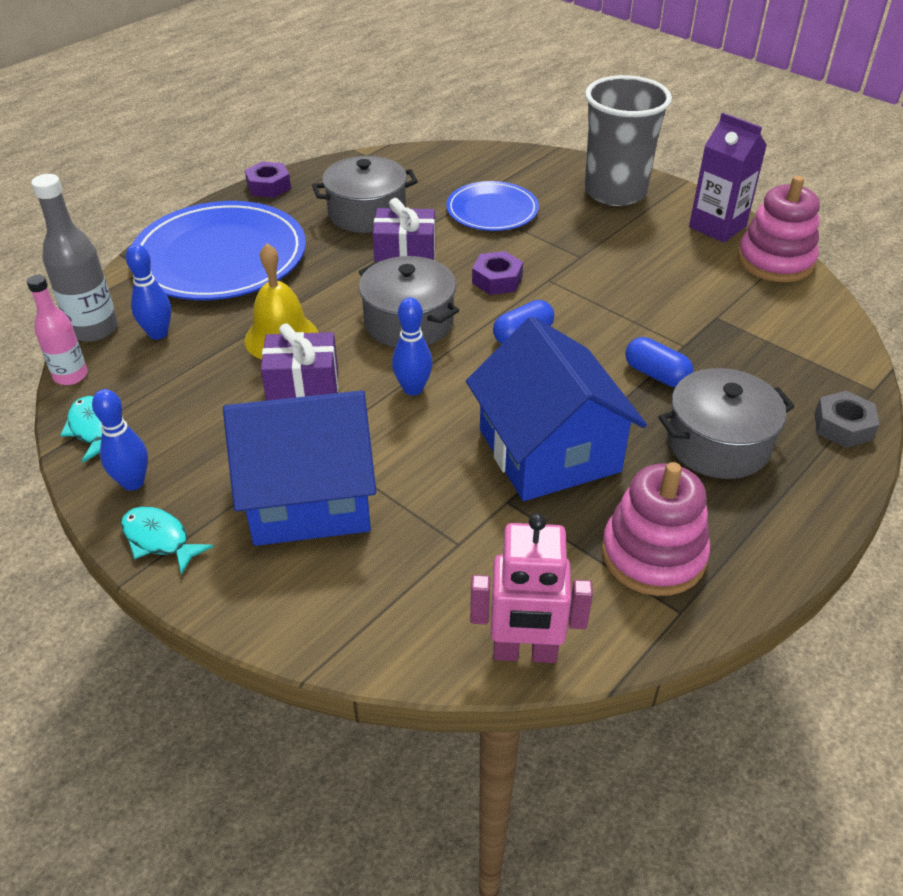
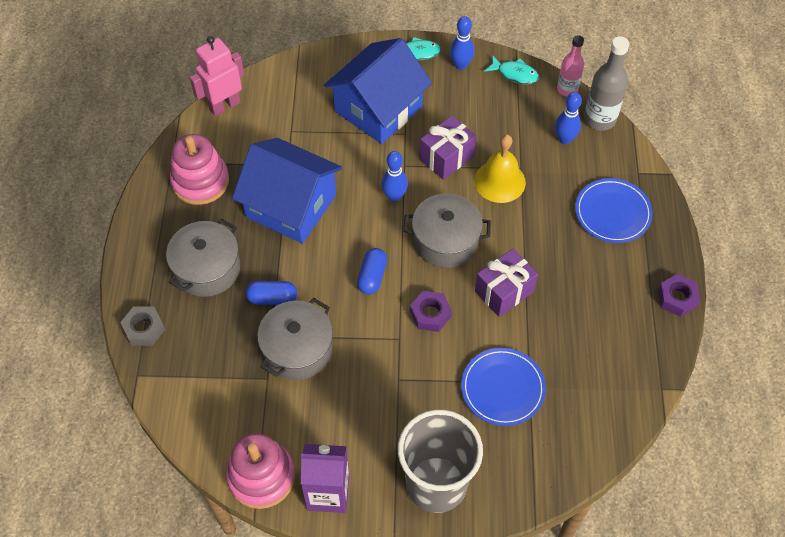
camera: 140 degrees right, 15 degrees up
blue plate [132,201,306,300] -> blue plate [575,178,653,243], size x0.57
grey pot [312,156,418,233] -> grey pot moved to [257,298,333,380]

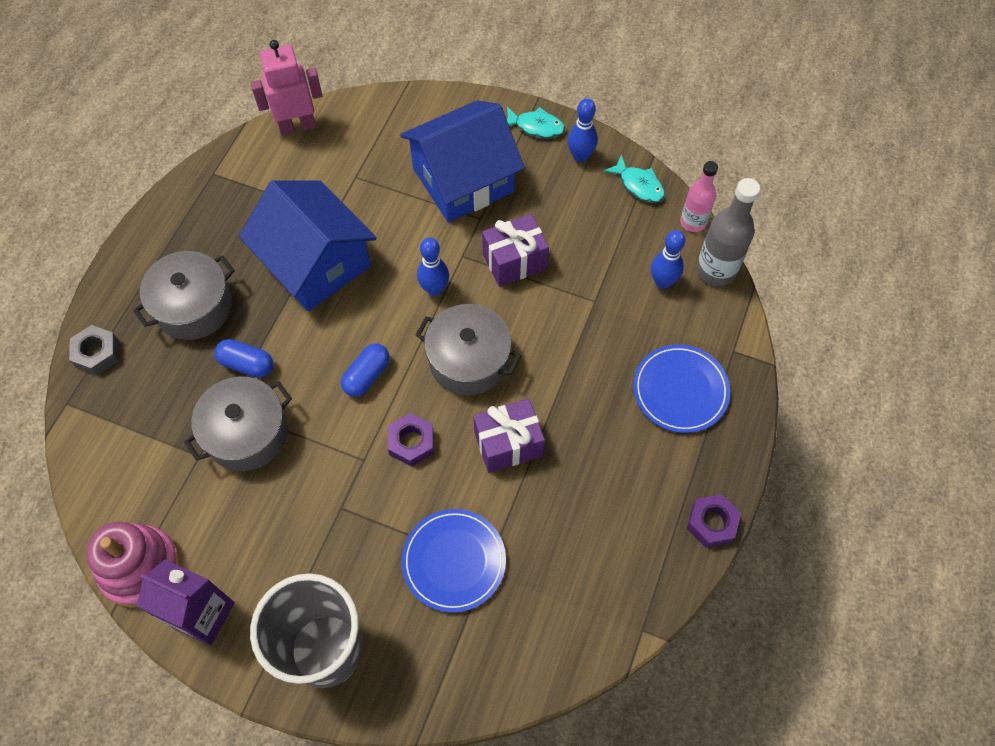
camera: 20 degrees right, 5 degrees up
pink stacking toy [170,134,229,205] -> none
yellow bell [474,134,526,203] -> none

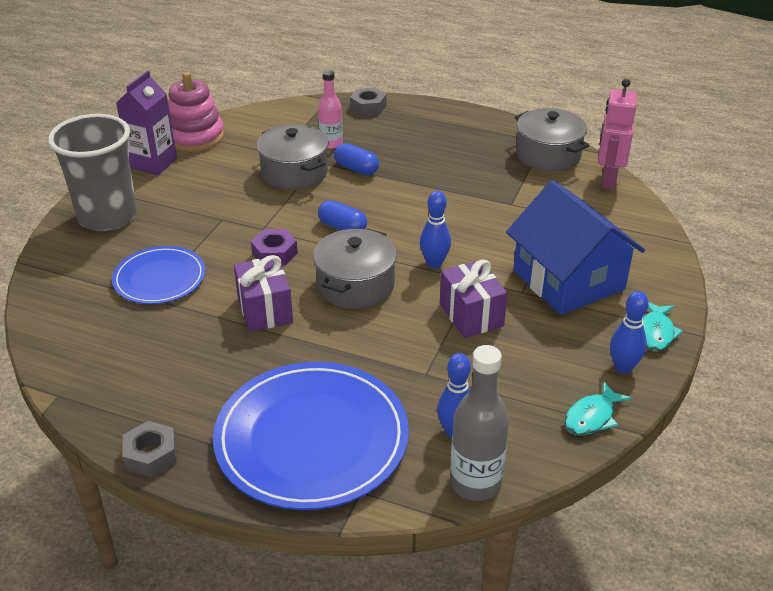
camera: 90 degrees right, 25 degrees down
grey pot [133,251,235,340] -> grey pot moved to [515,108,590,171]
blue capsule [215,339,273,378] -> blue capsule turned 75 degrees counterclockwise [334,143,379,175]
blue house [239,180,377,311] -> none
pink robot [251,40,323,135] -> pink robot turned 150 degrees counterclockwise [598,79,637,190]
blue plate [633,344,730,433] -> blue plate [213,362,409,510], size x1.76
pink bottle [680,161,718,232] -> pink bottle moved to [318,70,343,149]
purple nut [687,494,741,548] -> grey nut [122,421,177,477]

